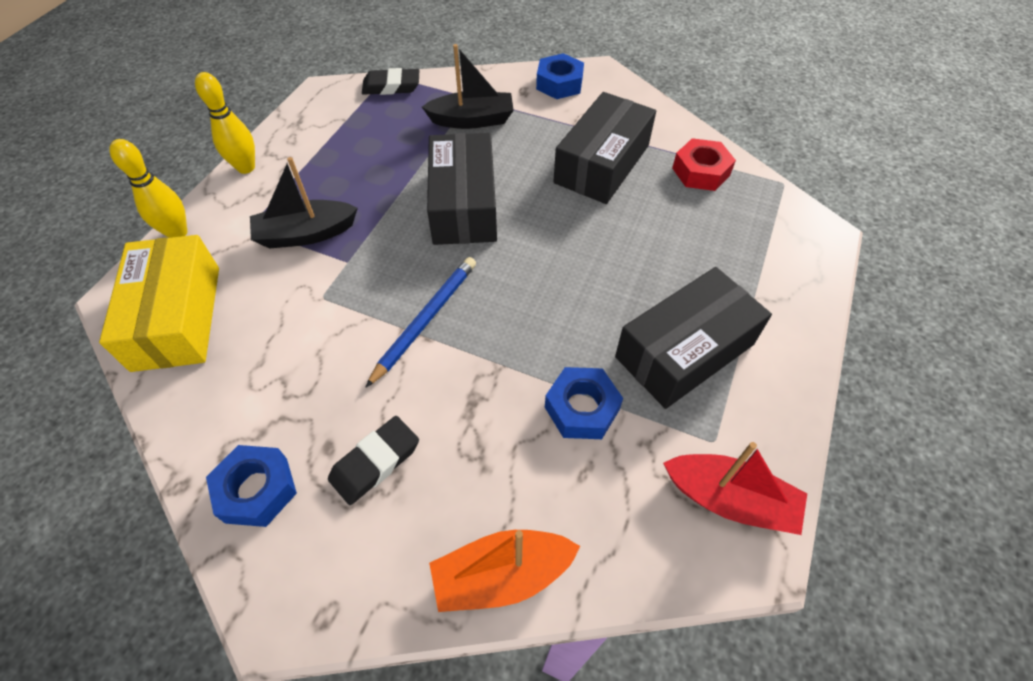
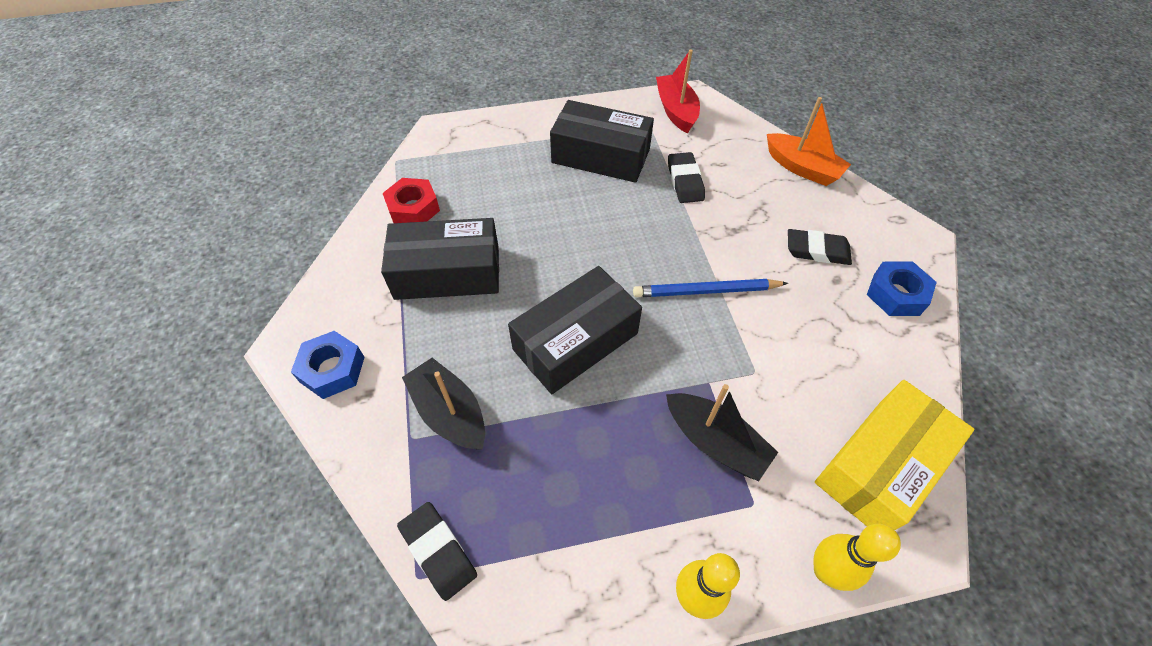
camera: 125 degrees left, 0 degrees up
blue nut [545,367,623,439] -> black eraser [668,152,705,203]

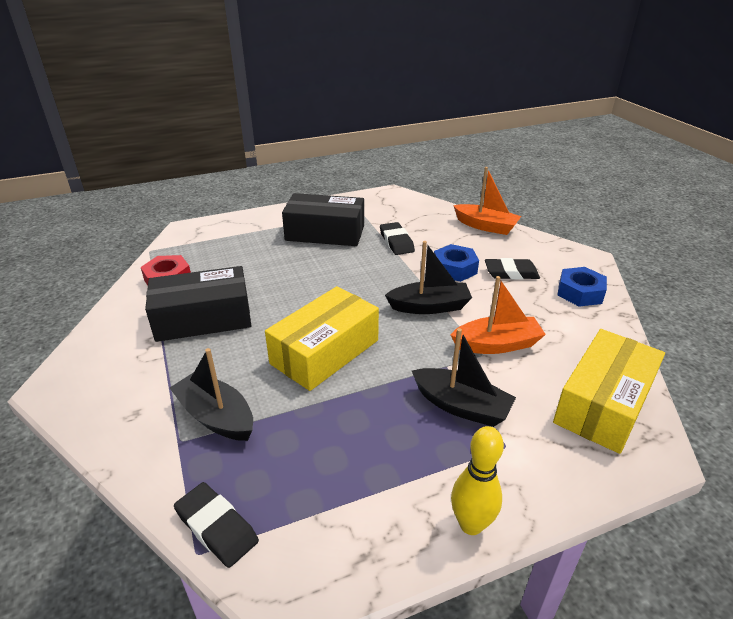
camera: 10 degrees left, 20 degrees down
blue nut [291,331,365,399] -> blue nut moved to [434,244,479,282]
black box [508,266,642,394] -> yellow box [265,286,379,391]
blue pencil [633,279,788,297] -> black boat [385,241,472,314]
red boat [656,49,700,133] -> none
yellow bowling pin [813,524,901,591] -> none
none -> orange boat [451,276,546,354]

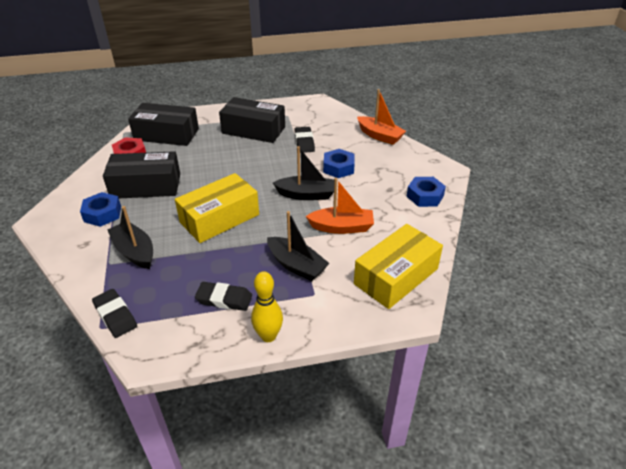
camera: 10 degrees right, 5 degrees up
black eraser [485,258,540,280] -> black eraser moved to [195,282,252,311]
none -> blue nut [80,192,121,227]
none -> black box [128,103,199,146]

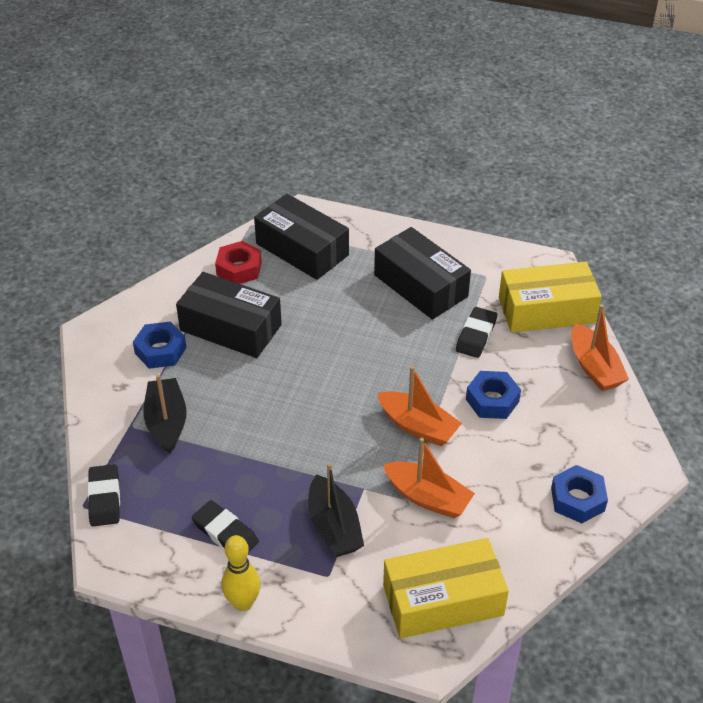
camera: 30 degrees right, 5 degrees up
yellow box [175,173,259,243] -> yellow box moved to [499,262,602,333]
black boat [273,146,334,200] -> orange boat [377,366,462,446]

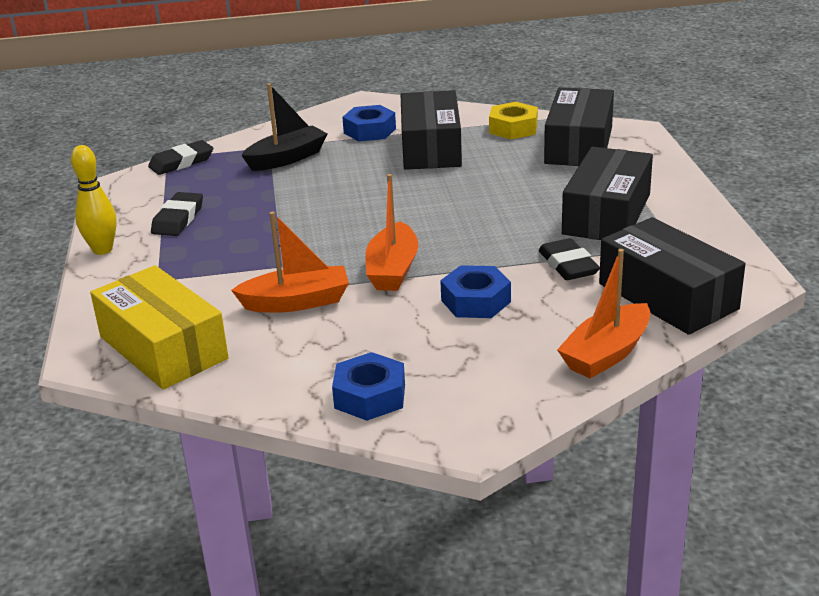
camera: 65 degrees right, 15 degrees down
red nut [215,241,262,284] -> yellow nut [489,102,538,139]
black boat [308,463,364,557] -> none
orange boat [383,438,475,518] -> orange boat turned 105 degrees counterclockwise [231,212,349,313]
black eraser [456,307,497,358] -> black eraser turned 75 degrees clockwise [539,238,600,280]
yellow box [499,262,602,333] -> black box [599,217,745,335]

